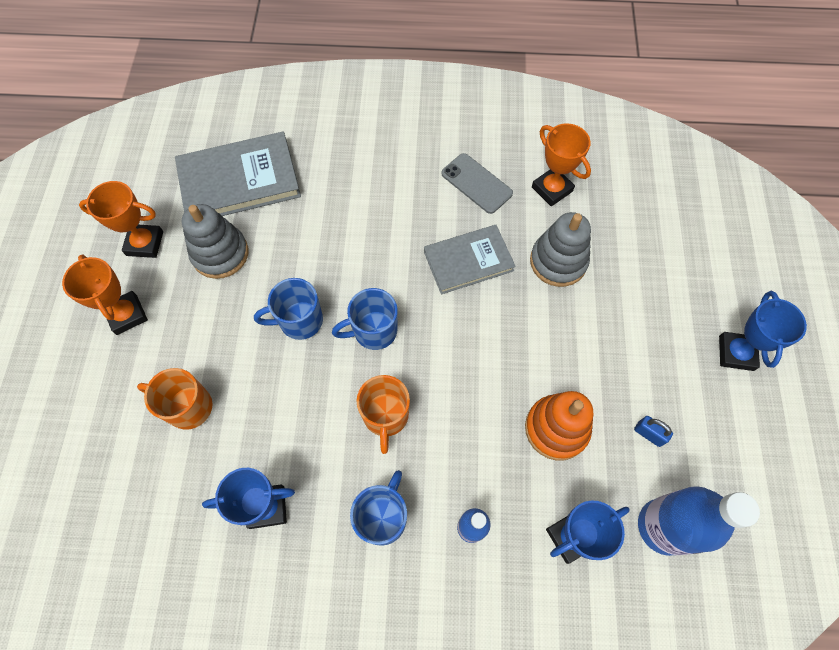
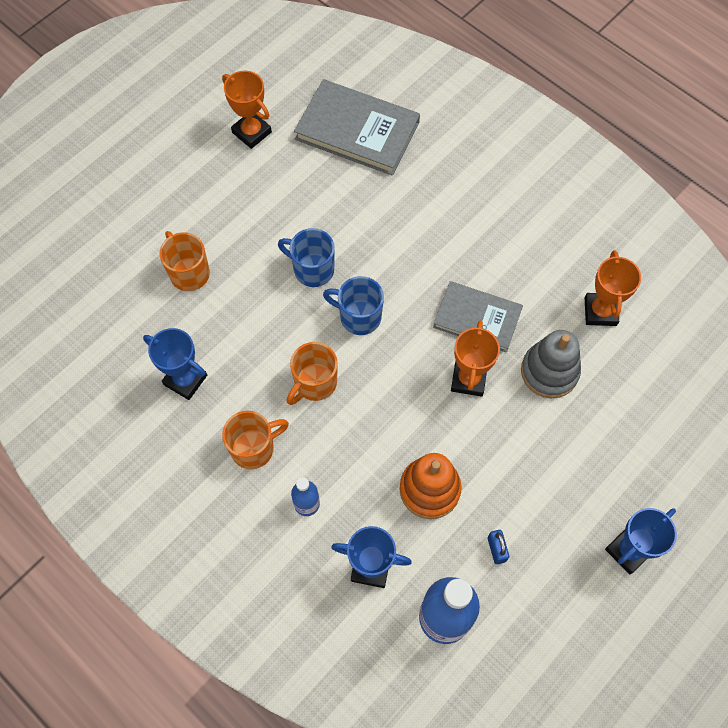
camera: 40 degrees right, 0 degrees up
orange trophy [62,254,148,335] -> orange trophy moved to [451,320,500,397]
grey stacking toy [182,204,248,279] -> none
blue mug [350,470,407,546] -> orange mug [222,411,289,469]
grey phone [441,153,513,214] -> none

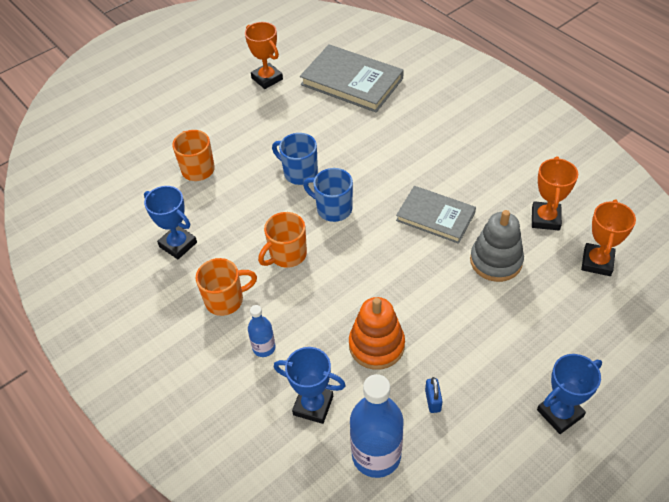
camera: 10 degrees right, 15 degrees down
orange trophy [451,320,500,397] -> orange trophy moved to [581,199,636,276]

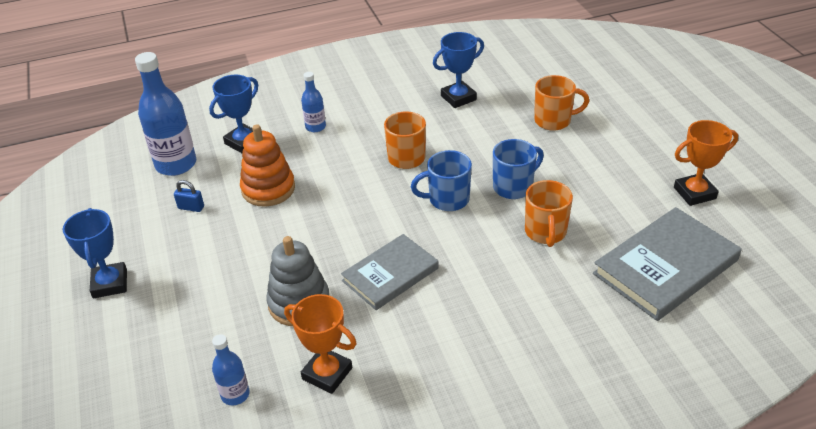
camera: 110 degrees right, 10 degrees down
orange mug [196,258,257,316] -> orange mug moved to [525,180,573,247]
blue mug [303,168,353,222] -> blue mug turned 150 degrees counterclockwise [411,150,472,211]
orange trophy [581,199,636,276] -> blue bottle [212,334,250,405]

